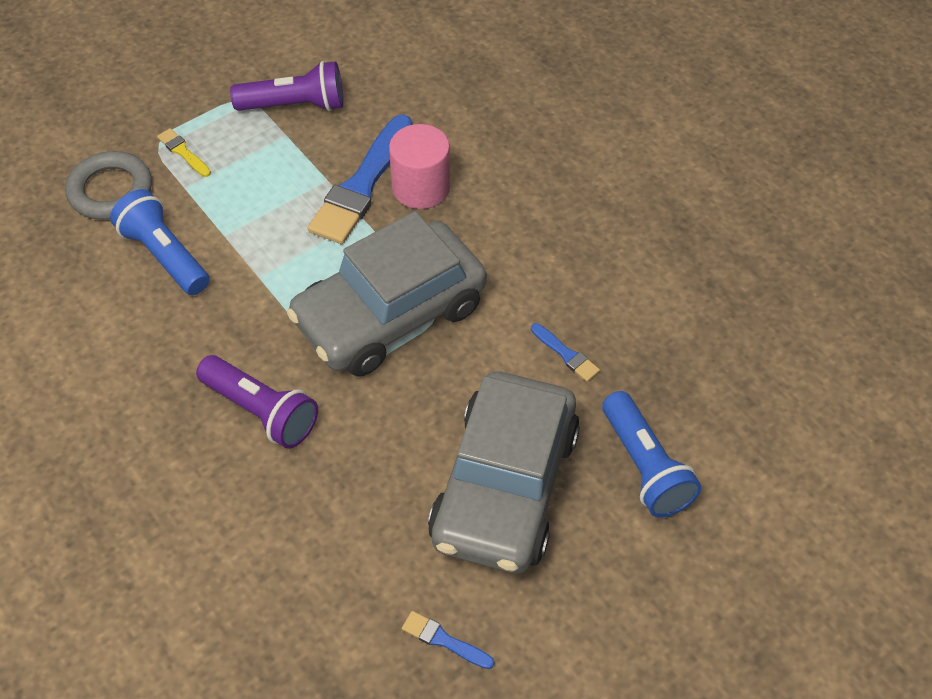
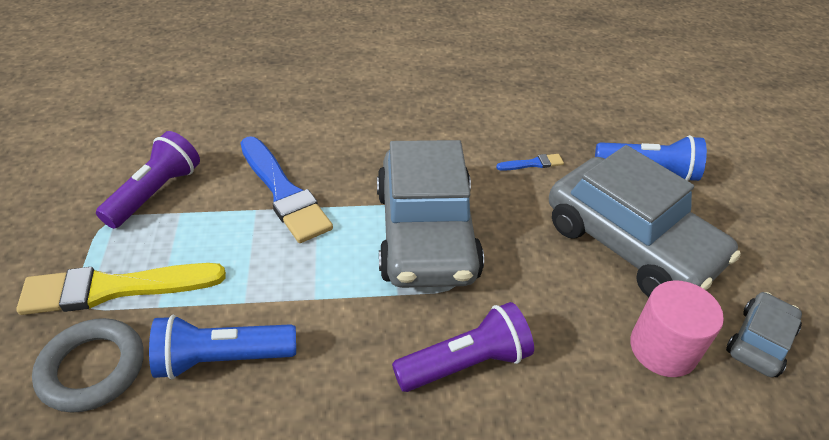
camera: 60 degrees left, 10 degrees down
yellow brush [157,128,211,177] -> yellow brush [16,263,226,315], size x2.27
pink cylinder [389,124,450,209] -> pink cylinder moved to [630,280,724,377]
blue brush [402,611,494,669] -> grey car [726,292,802,377]

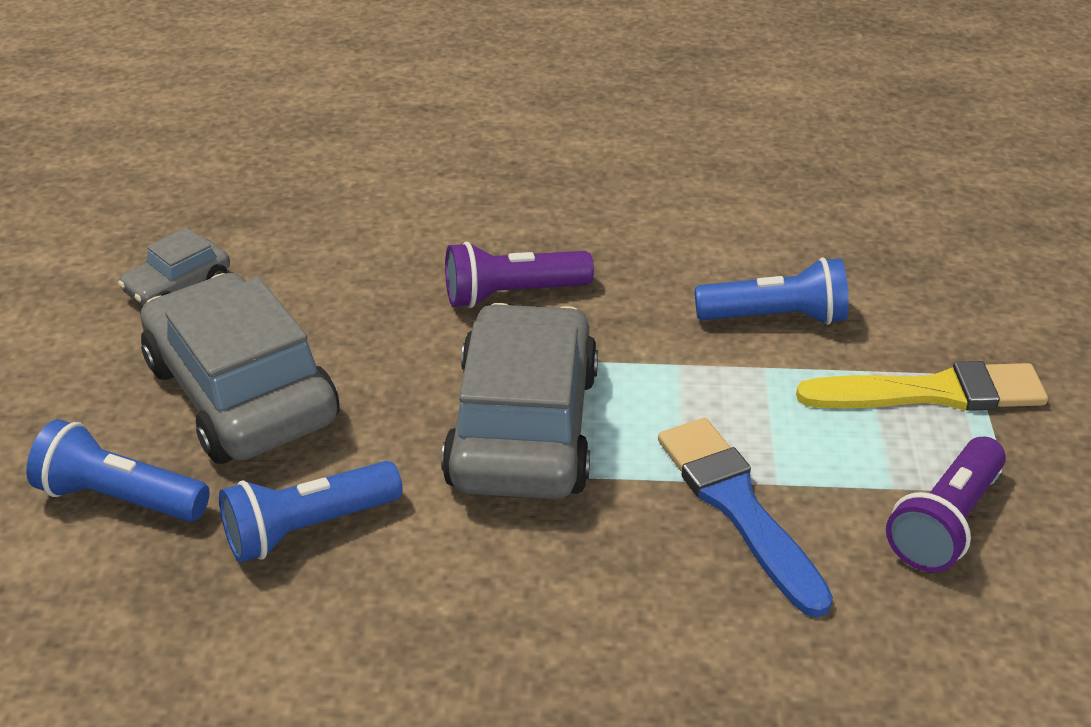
camera: 170 degrees left, 5 degrees down
grey ring [32,318,144,413] -> none
blue brush [496,154,564,171] -> blue flashlight [219,461,403,562]
pink cylinder [630,280,724,377] -> none

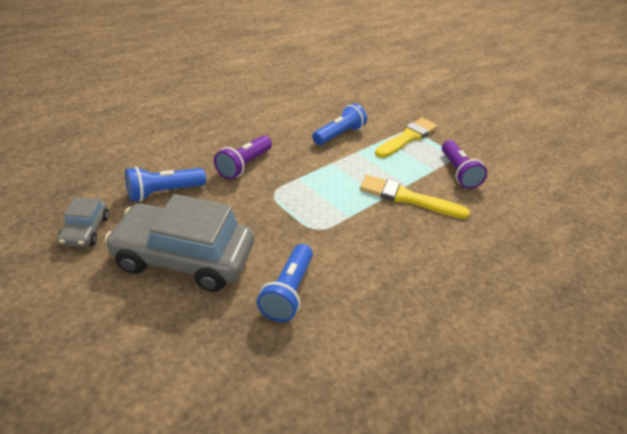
camera: 50 degrees left, 0 degrees up
blue flashlight [26,419,210,522] -> blue flashlight moved to [125,166,206,202]
grey car [441,303,598,499] -> none
blue brush [658,418,833,617] -> yellow brush [360,175,470,219]

